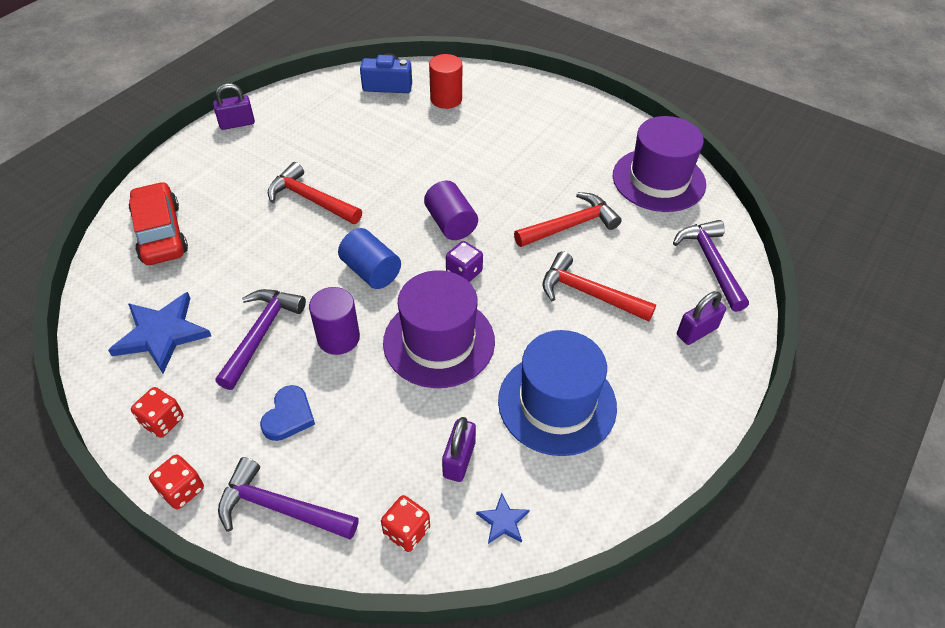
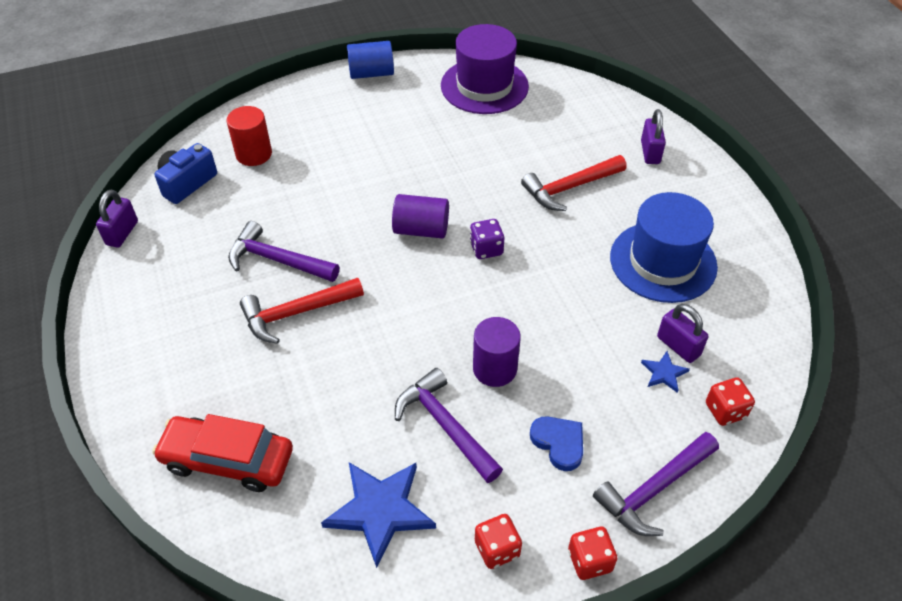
camera: 55 degrees left, 0 degrees up
purple padlock [213,83,255,130] -> purple padlock moved to [96,189,138,248]
blue cylinder [338,228,401,289] -> blue cylinder moved to [347,41,394,79]
purple hat [383,270,495,388] -> none
blue star [476,493,530,544] -> blue star moved to [641,351,690,393]
red hammer [514,192,621,247] -> none
purple hammer [673,220,749,312] -> purple hammer moved to [228,221,339,282]

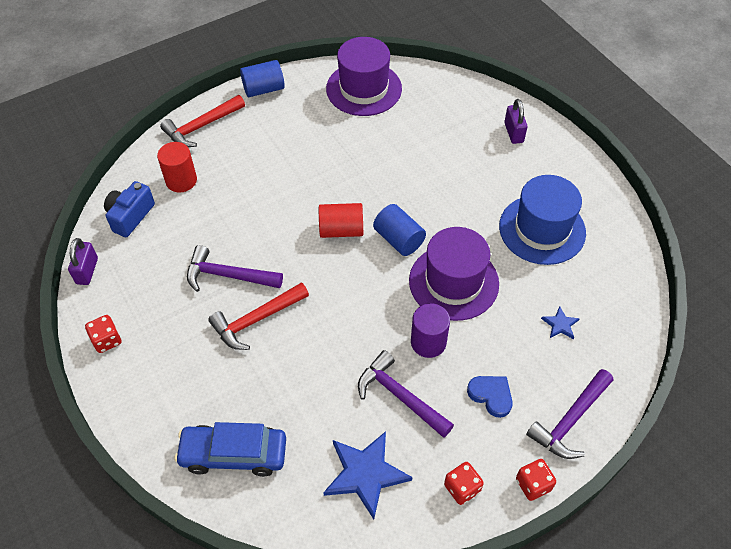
camera: 10 degrees left, 5 degrees up
red car [152,414,293,492] -> blue car [175,422,286,477]
purple cylinder [392,194,449,239] -> red cylinder [319,203,363,238]
purple dice [470,219,504,259] -> blue cylinder [373,204,426,256]
red hammer [521,155,627,211] -> red hammer moved to [160,95,245,147]
purple padlock [657,304,708,363] -> none
red dice [706,378,755,426] -> red dice moved to [85,315,121,353]
none -> purple hat [409,227,499,321]

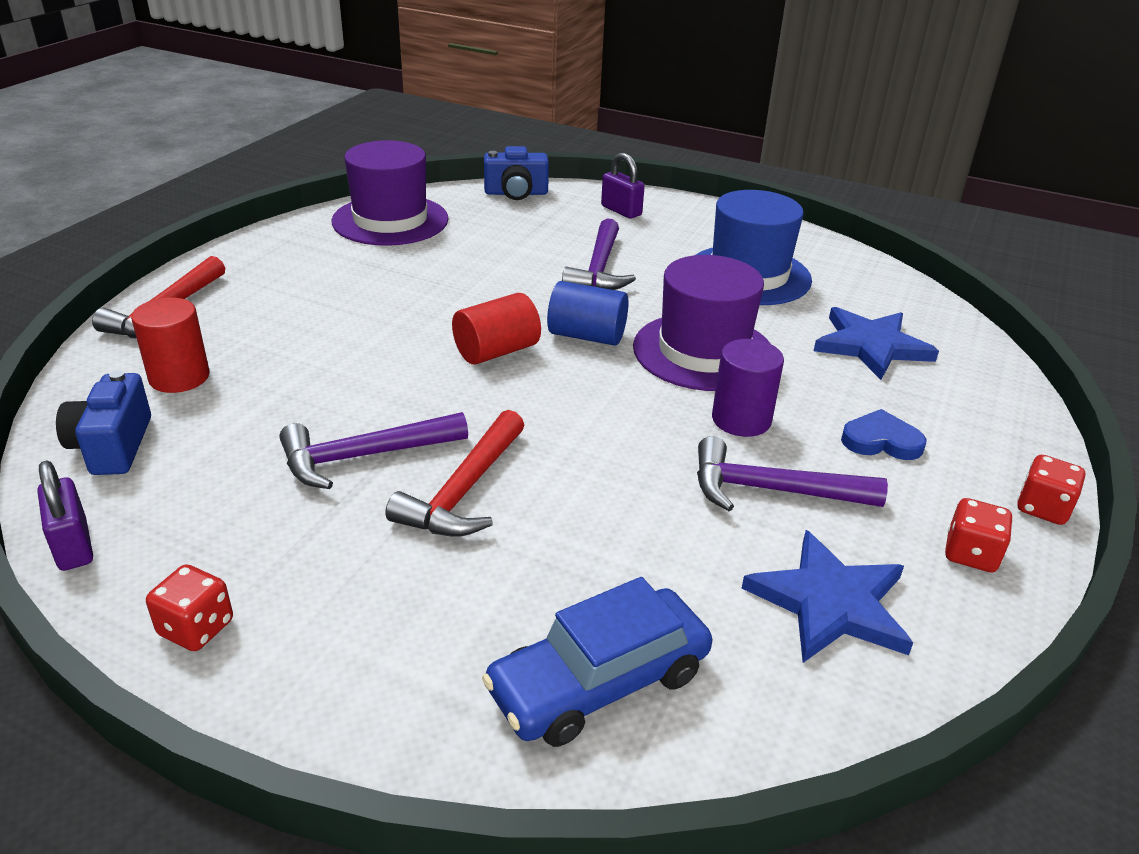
camera: 35 degrees left, 20 degrees down
blue cylinder [240,60,285,97] -> none
purple hammer [526,369,613,459] -> purple hammer moved to [562,219,636,290]
blue star [541,306,580,339] -> blue star [814,307,939,380], size x2.10
none -> blue camera [484,146,549,200]

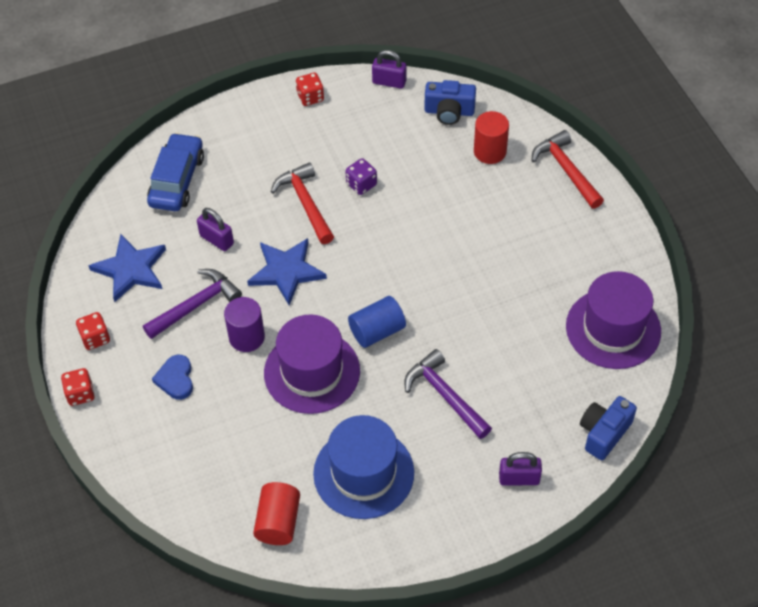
camera: 135 degrees right, 20 degrees up
blue camera [56,370,151,475] -> blue camera turned 150 degrees clockwise [424,80,476,125]
purple hammer [279,412,468,489] -> purple dice [345,158,377,195]
red cylinder [452,293,541,365] -> red cylinder moved to [253,482,300,545]
blue star [814,307,939,380] -> blue star moved to [247,238,327,305]
blue heart [841,409,927,460] -> blue heart turned 120 degrees clockwise [152,355,193,400]
none -> purple padlock [197,208,234,251]

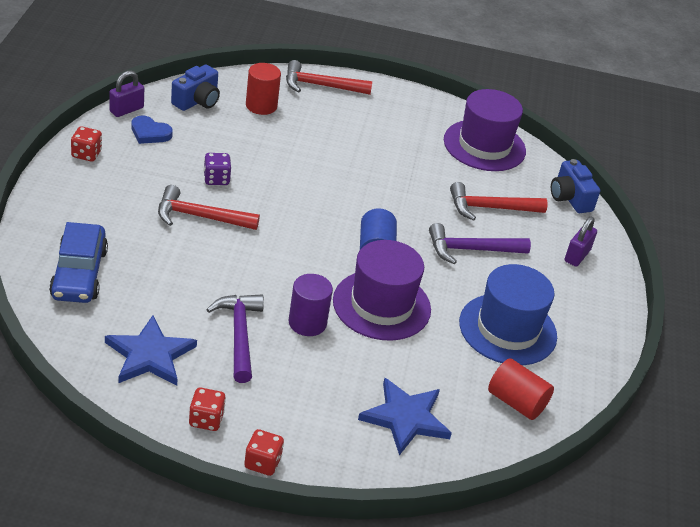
camera: 65 degrees left, 15 degrees down
blue car [147,133,204,211] -> blue car turned 135 degrees counterclockwise [49,222,108,303]
blue heart [152,355,193,400] -> blue heart moved to [131,116,173,144]
purple padlock [197,208,234,251] -> none
blue star [247,238,327,305] -> blue star moved to [358,378,452,455]
none -> red hammer [450,182,547,221]

